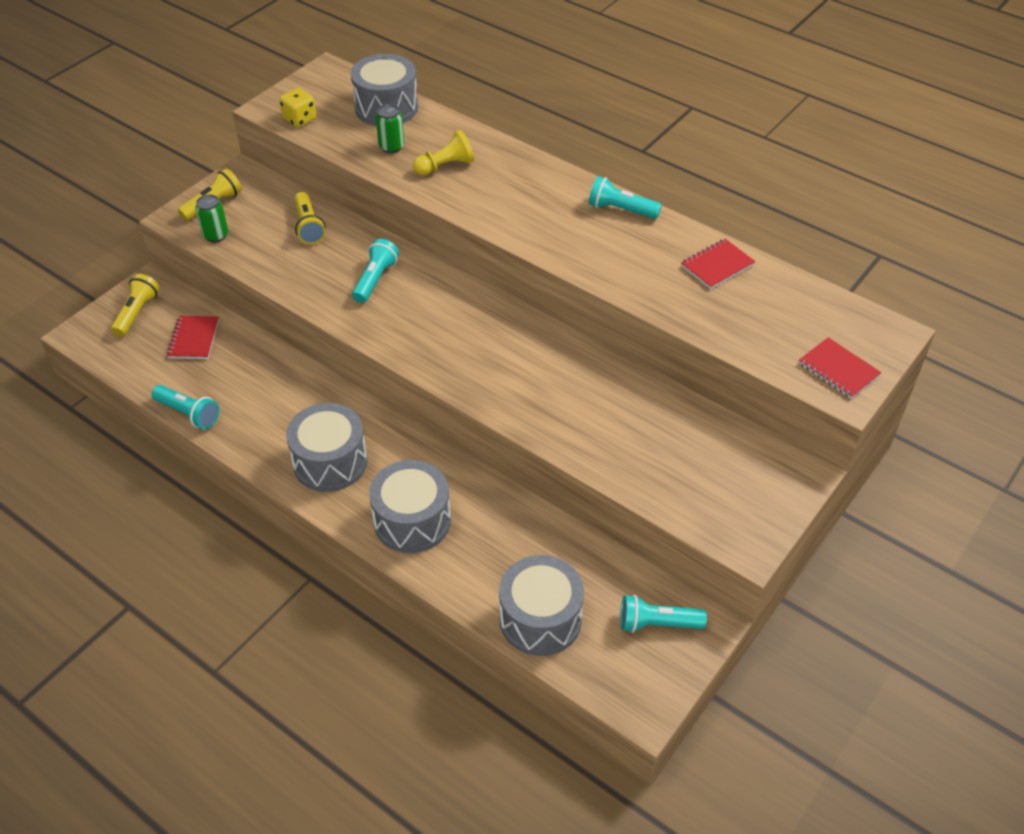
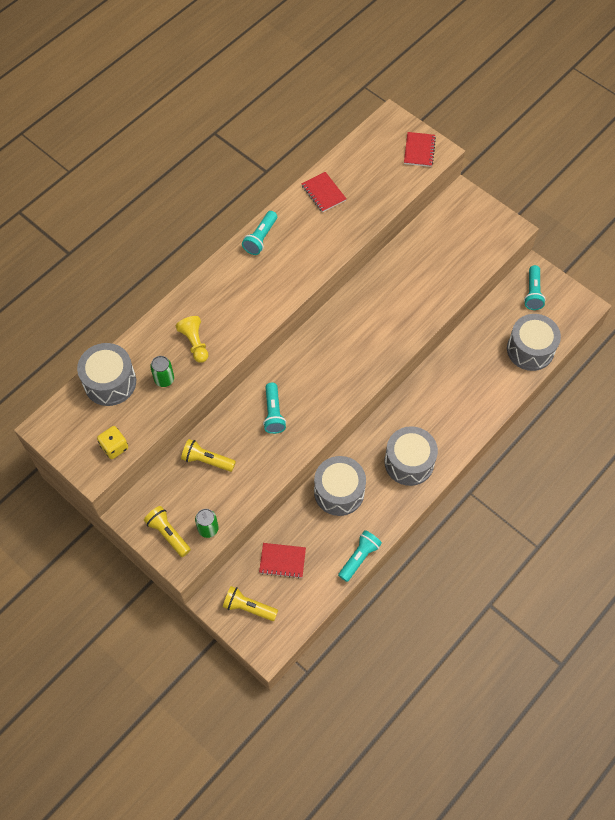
camera: 85 degrees left, 15 degrees up
yellow flashlight [294,192,326,245] -> yellow flashlight turned 150 degrees counterclockwise [181,439,236,472]
turquoise flashlight [352,239,399,303] -> turquoise flashlight turned 120 degrees counterclockwise [263,382,286,434]
grey drum [369,460,451,553] -> grey drum moved to [314,456,366,516]
red notebook [799,337,881,399] -> red notebook turned 45 degrees counterclockwise [404,132,436,167]

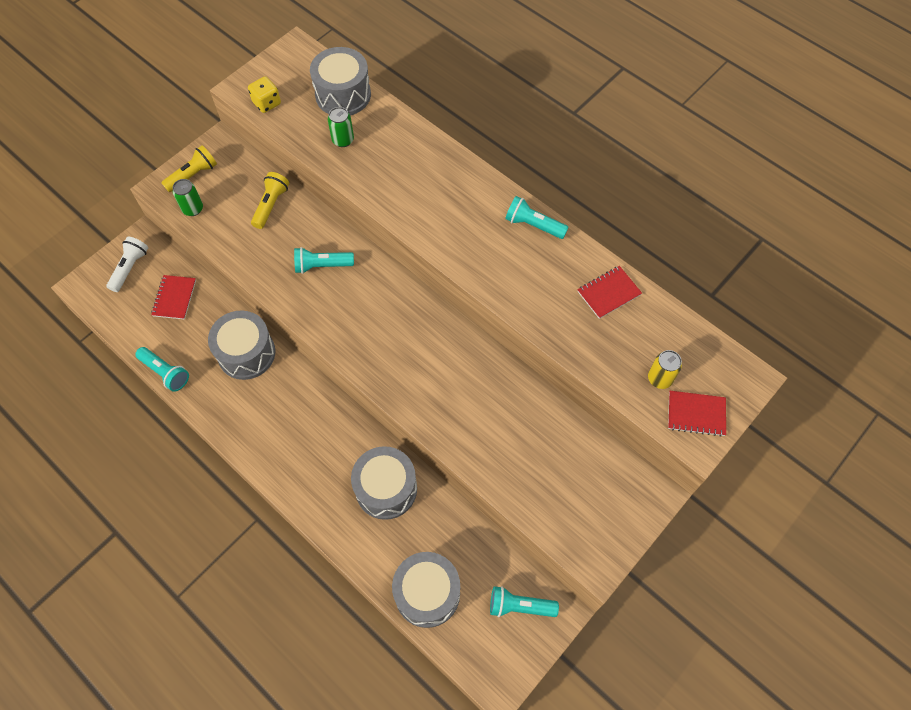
camera: 90 degrees right, 0 degrees up
yellow pawn [176,316,208,363] -> none
yellow flashlight [223,586,278,621] -> white flashlight [106,236,148,292]
grey drum [384,426,438,486] -> grey drum moved to [351,446,417,520]
none -> yellow can [648,350,682,389]

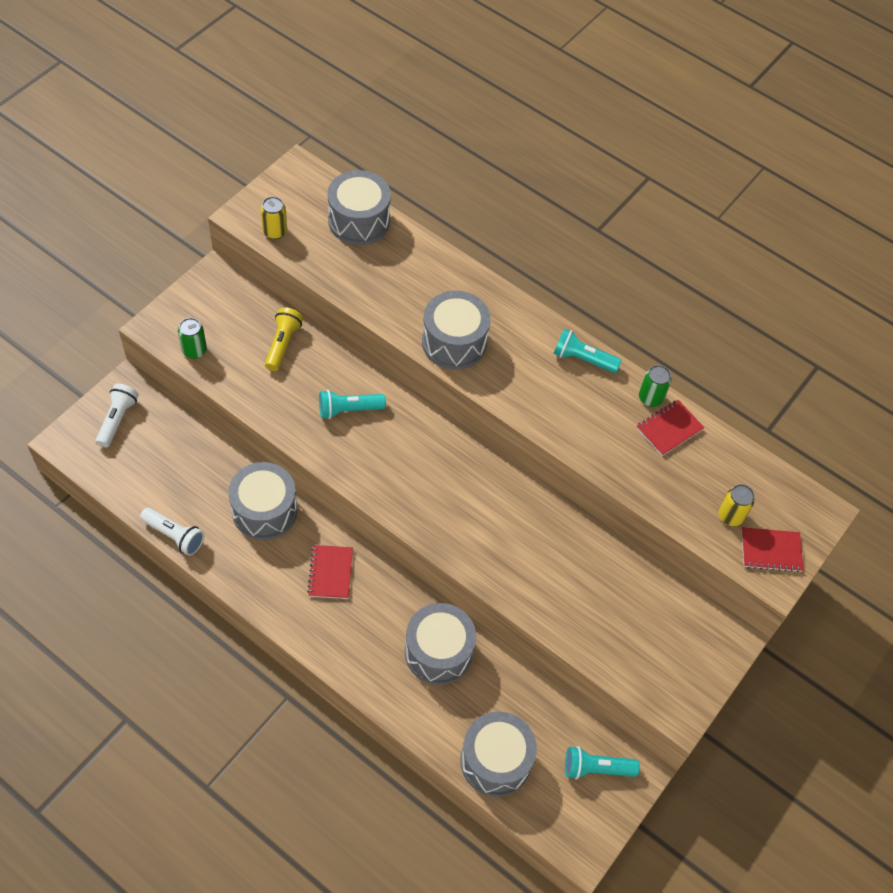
camera: 10 degrees left, 5 degrees down
turquoise flashlight [135,347,189,392] -> white flashlight [140,508,204,556]
red notebook [151,275,196,320] -> red notebook moved to [307,545,353,599]
yellow flashlight [161,145,217,192] -> none
yellow dice [248,76,281,113] -> yellow can [261,197,287,239]
green can [328,107,354,147] -> green can moved to [639,365,671,407]
none -> grey drum [422,291,491,370]

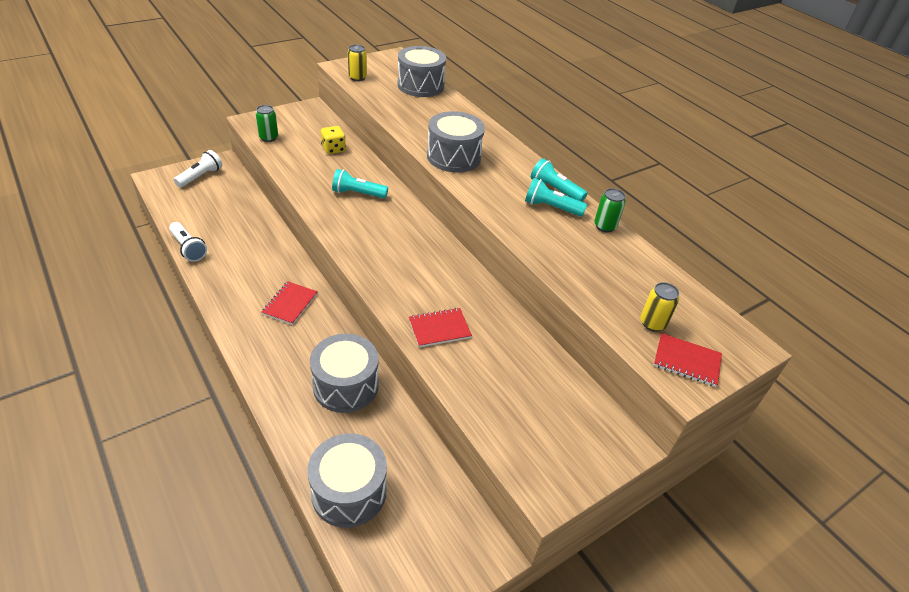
camera: 20 degrees right, 15 degrees down
grey drum [228,462,297,540] -> none
yellow flashlight [265,307,303,371] -> yellow dice [321,126,346,154]
turquoise flashlight [565,746,640,780] -> turquoise flashlight moved to [525,178,587,217]
red notebook [637,400,704,456] -> red notebook moved to [409,308,472,347]

